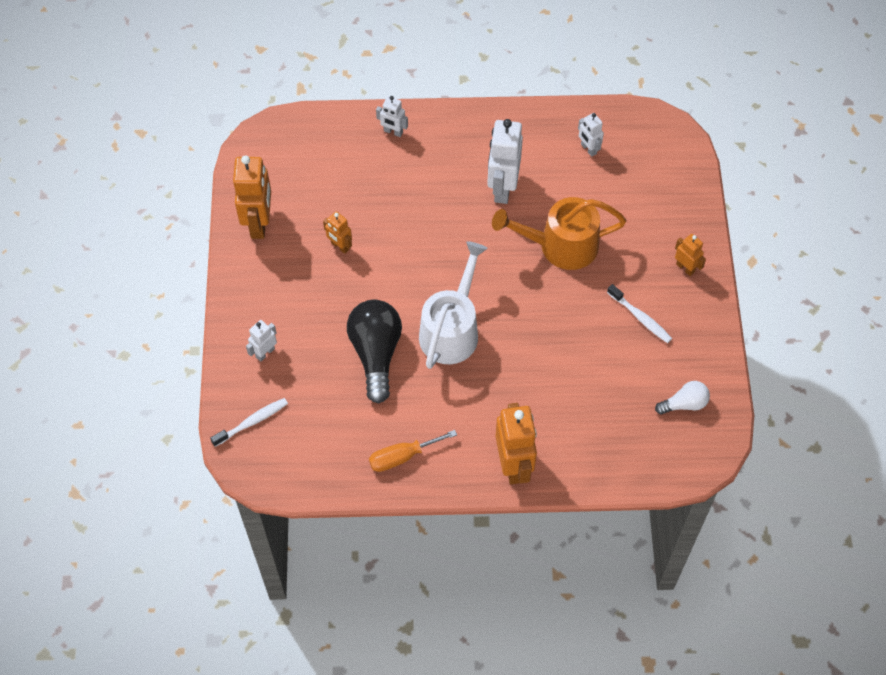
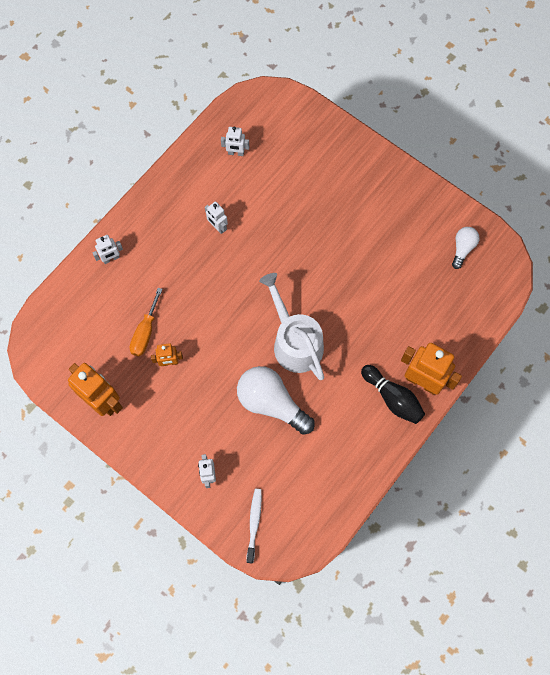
camera: 50 degrees left, 10 degrees up
black light bulb [347,300,402,404] -> white light bulb [237,366,315,435]
orange screwdriver [369,430,457,472] -> orange screwdriver moved to [130,288,163,356]
white robot [487,119,523,204] -> white robot [205,201,228,234], size x0.52
orange watering can [492,197,626,270] -> none
white toothbrush [607,284,672,343] -> none
orange robot [675,234,706,276] -> none
none -> black bowling pin [361,365,425,424]

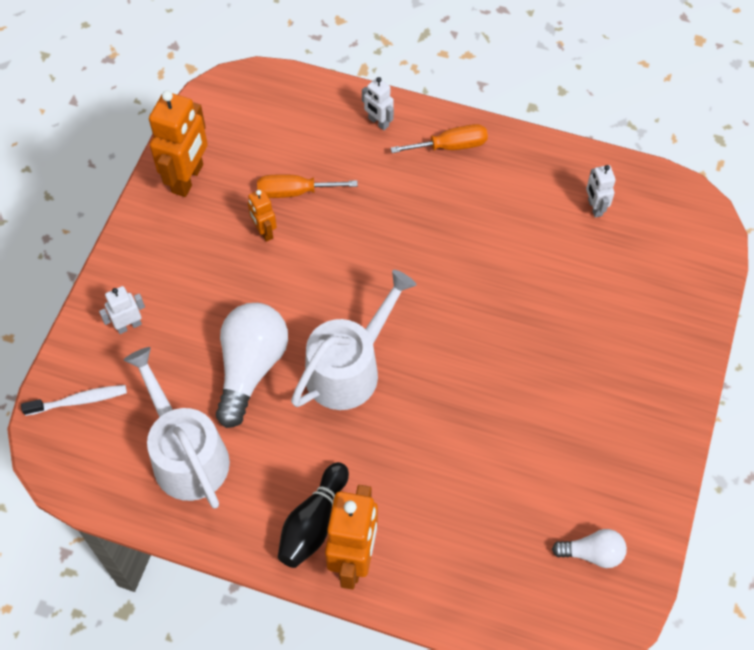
camera: 70 degrees right, 10 degrees down
white robot [205,201,228,234] -> none
none -> white watering can [124,347,230,509]
none -> orange screwdriver [390,124,488,153]

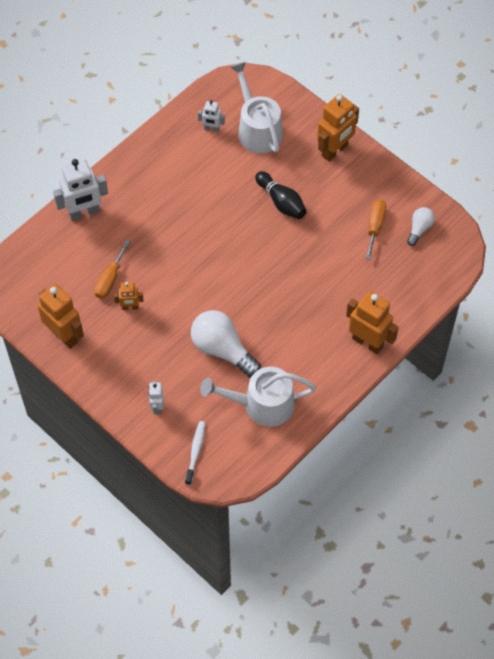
camera: 65 degrees left, 0 degrees up
black bowling pin [278,462,349,568] -> black bowling pin moved to [255,171,307,219]
white watering can [291,270,416,410] -> white watering can moved to [231,62,283,153]
white robot [362,77,394,130] -> white robot [53,159,108,221], size x1.92
orange screwdriver [390,124,488,153] -> orange screwdriver moved to [366,200,386,259]
none -> orange robot [317,94,359,162]

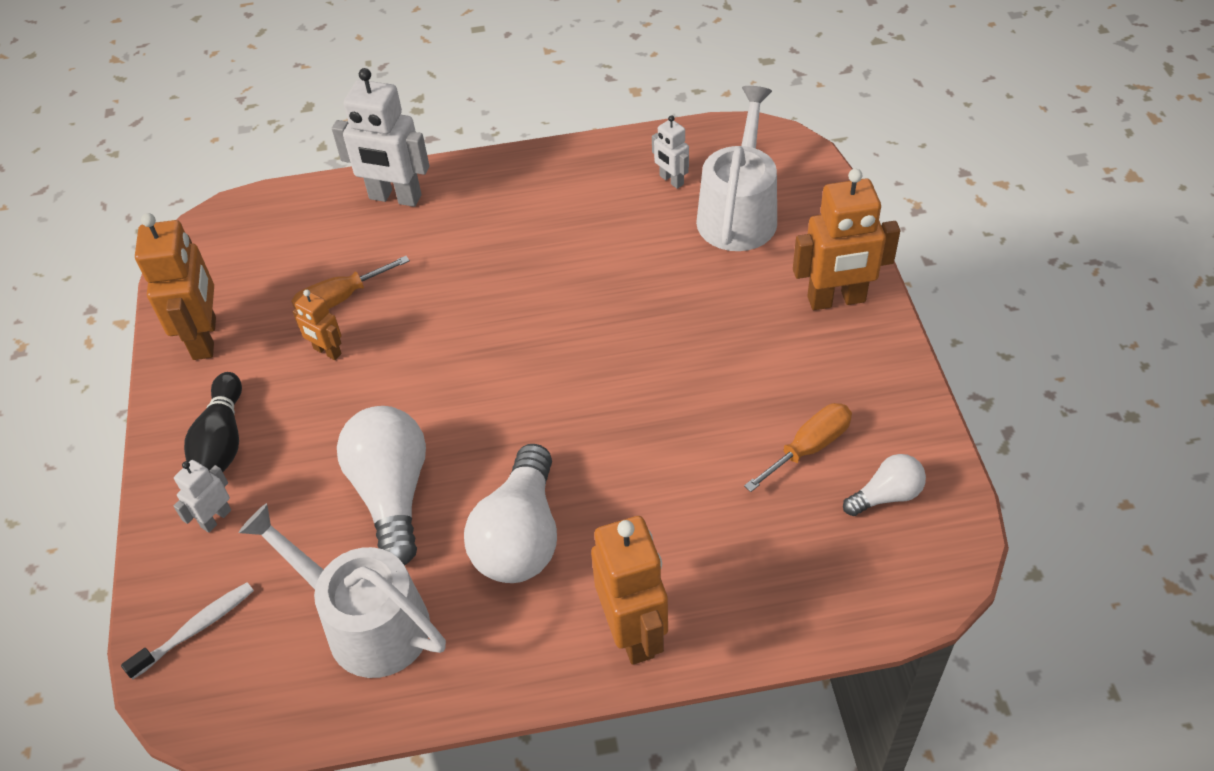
camera: 40 degrees right, 10 degrees down
black bowling pin [255,171,307,219] -> black bowling pin moved to [184,372,242,472]
none -> white light bulb [464,444,557,583]

